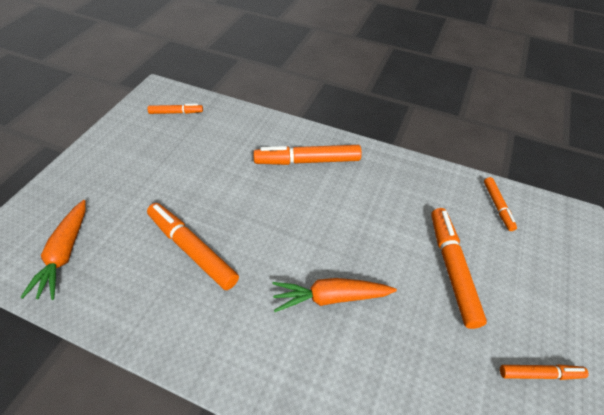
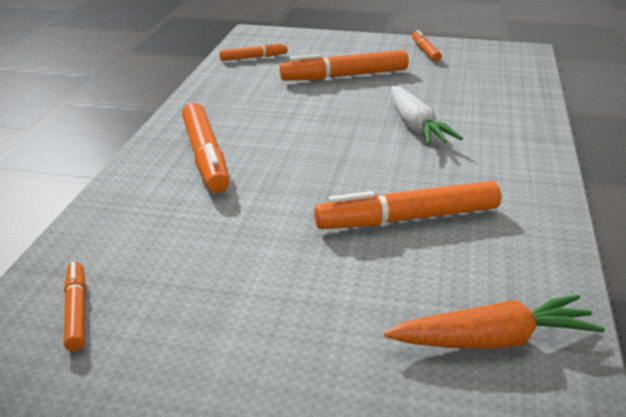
camera: 100 degrees left, 20 degrees down
orange marker [147,203,239,290] -> orange marker turned 45 degrees clockwise [314,181,501,229]
orange carrot [272,278,397,312] -> white carrot [391,86,463,145]

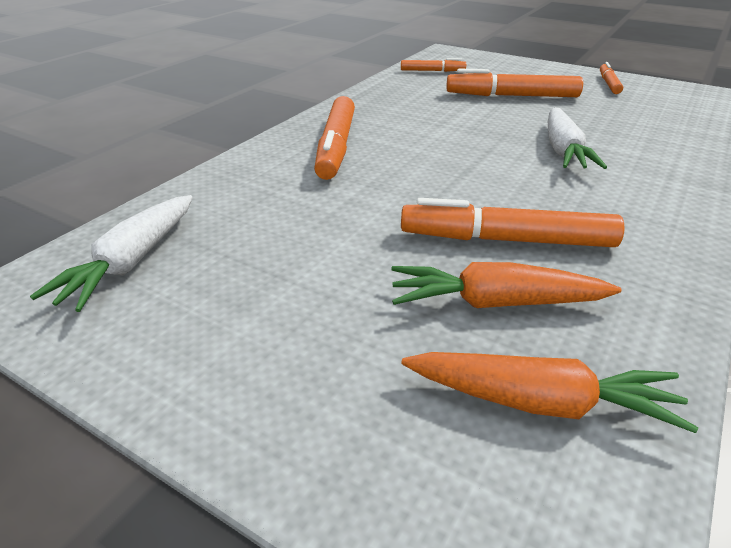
camera: 20 degrees right, 5 degrees up
orange marker [64,262,86,352] -> white carrot [30,195,193,312]
none -> orange carrot [391,262,621,308]

